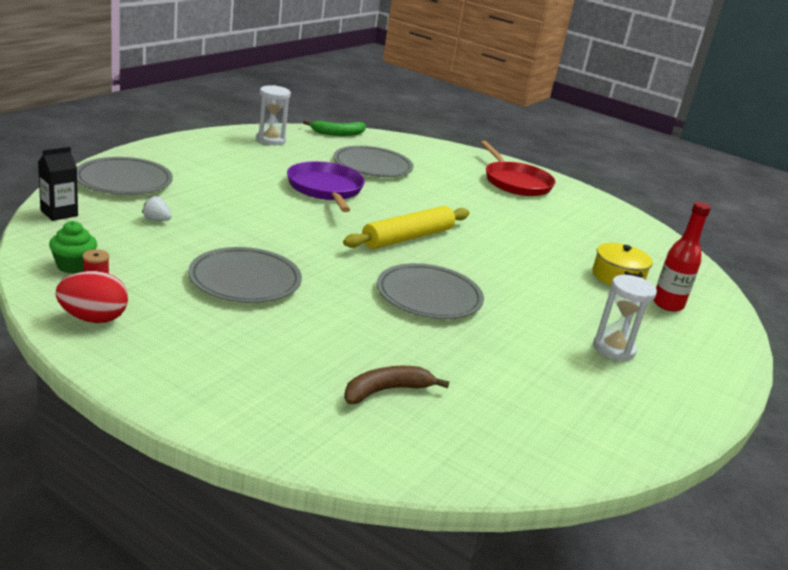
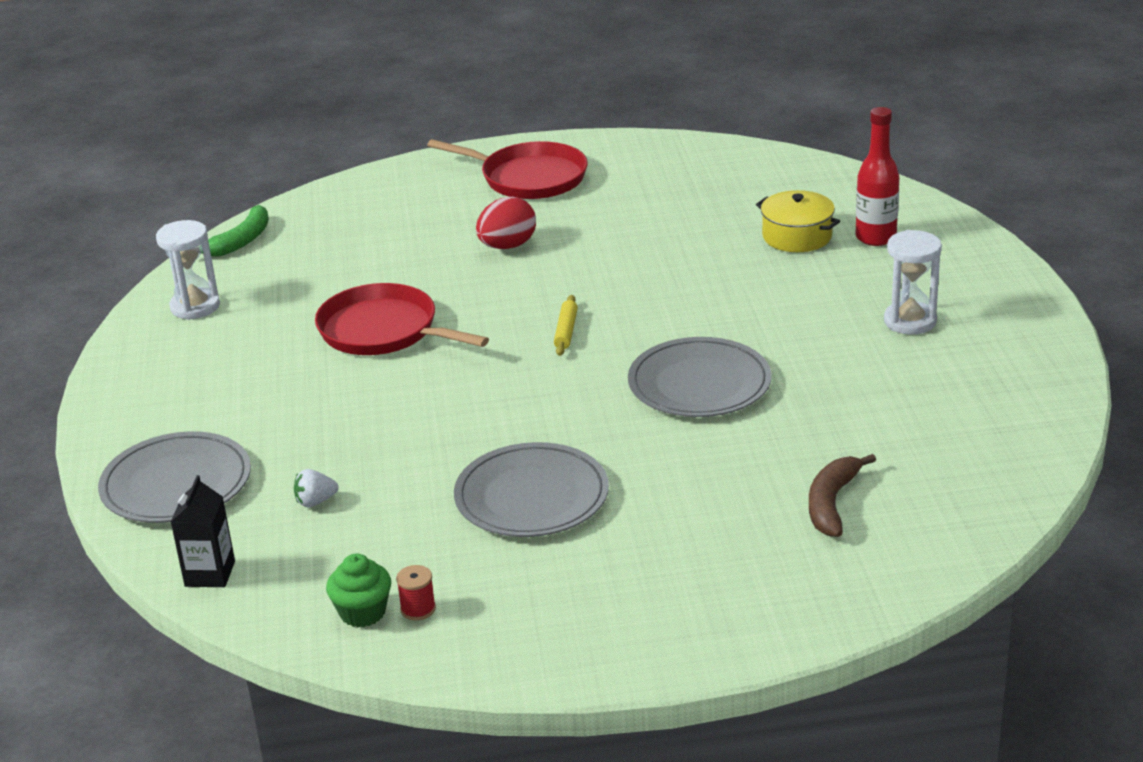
camera: 35 degrees left, 5 degrees up
red egg [56,271,128,323] -> red egg moved to [476,197,536,249]
purple pan [287,161,365,212] -> red pan [315,283,489,355]
grey plate [333,146,413,177] -> none
yellow rolling pin [343,206,469,249] -> yellow rolling pin [554,295,578,356], size x0.46

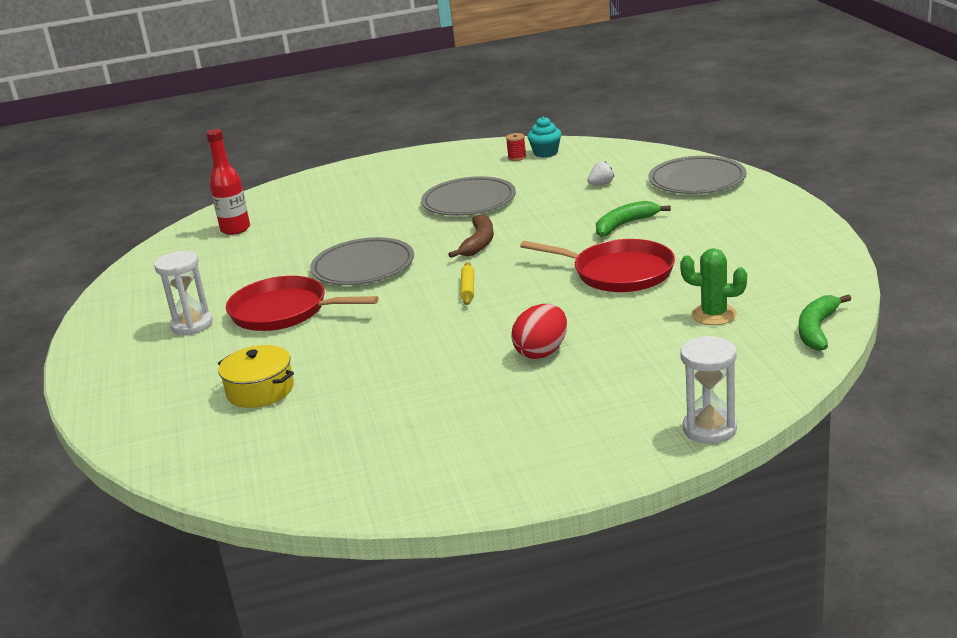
camera: 175 degrees right, 5 degrees down
white hourglass [156,220,220,320] -> white hourglass moved to [681,336,737,444]
black carton [171,475,235,587] -> none
green cupcake [326,553,391,627] -> turquoise cupcake [527,117,562,158]
red pan [427,139,588,199] -> red pan moved to [226,276,379,331]
brown banana [809,454,876,537] -> brown banana moved to [448,214,494,258]
red bottle [856,107,899,246] -> red bottle moved to [206,129,250,235]
none -> green banana [596,201,671,237]
none -> green cactus [680,248,747,325]

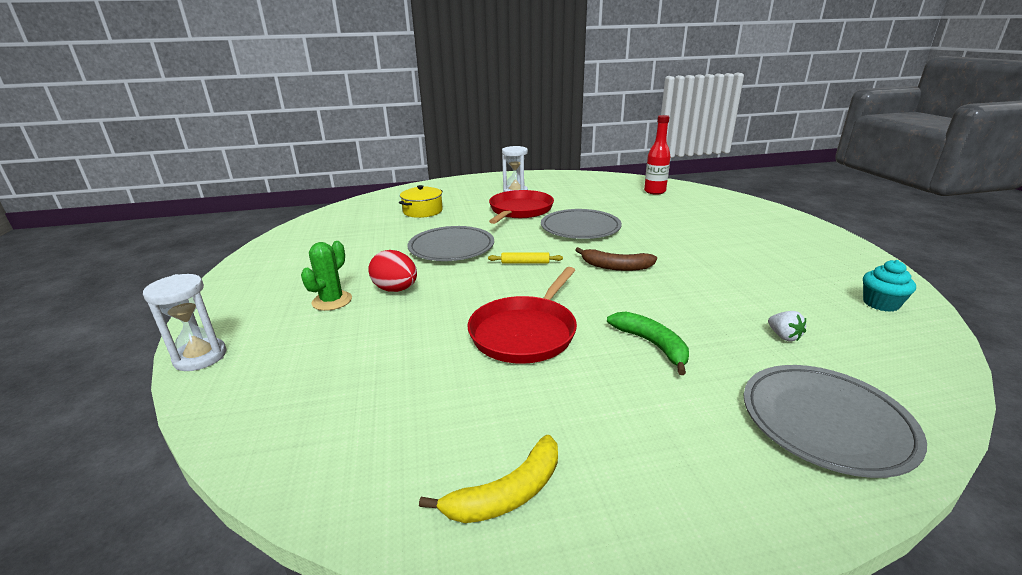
camera: 90 degrees right, 0 degrees up
grey plate [421,176,516,216] -> grey plate moved to [407,226,494,261]
red spool [506,133,526,161] -> none
green cactus [680,248,747,325] -> green cactus moved to [301,241,352,311]
green banana [799,294,851,351] -> none
none -> yellow banana [419,435,558,523]

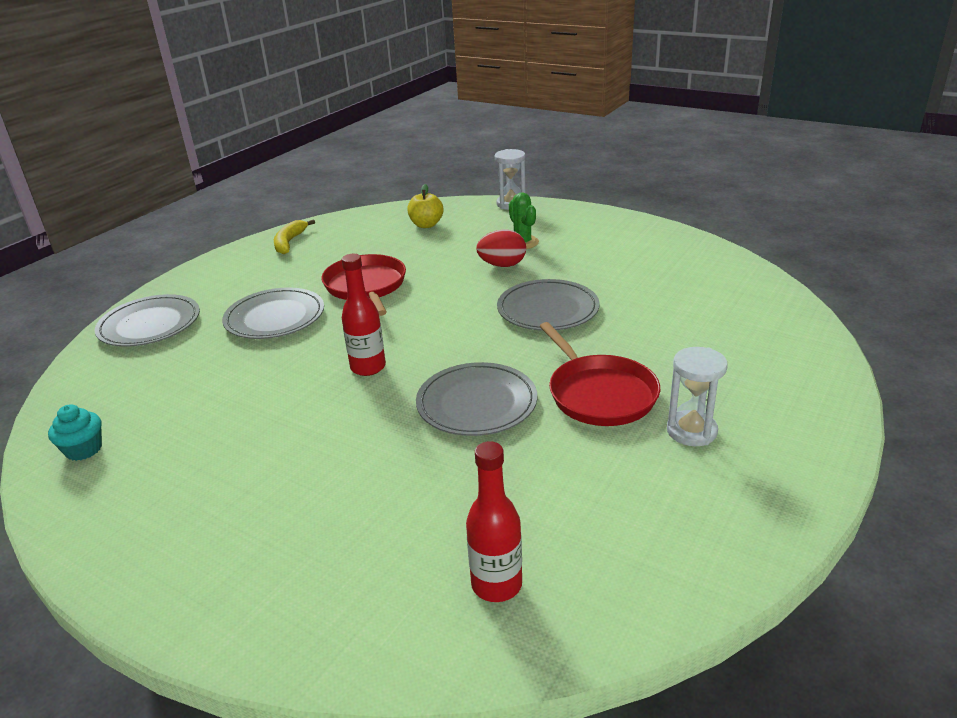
camera: 135 degrees right, 5 degrees up
yellow pot [399,185,443,218] -> none
yellow rolling pin [488,252,563,264] -> none
brown banana [576,247,657,271] -> red bottle [342,254,386,376]
green banana [607,312,689,375] -> grey plate [222,287,324,339]
white strawberry [768,311,806,341] -> none
none -> yellow apple [407,184,443,228]

